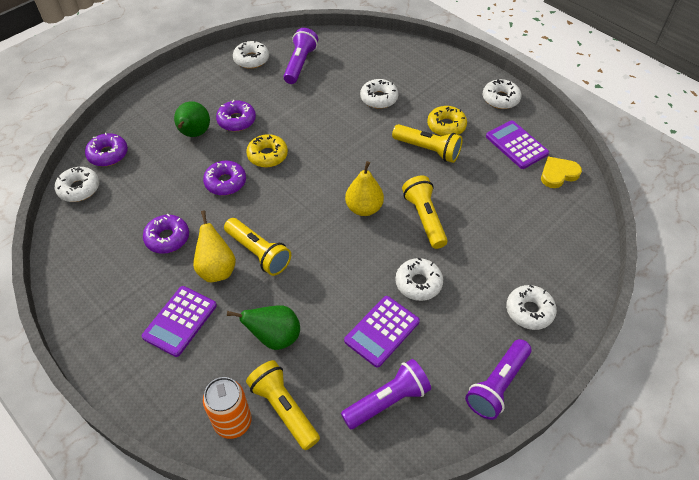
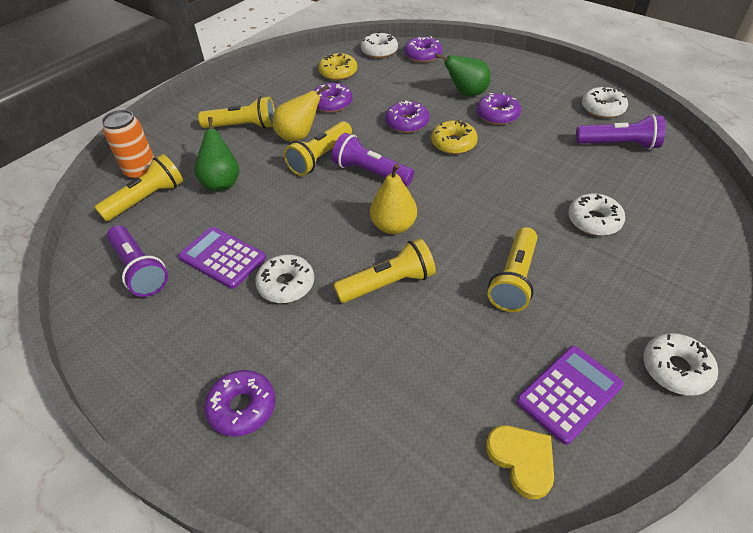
camera: 85 degrees right, 5 degrees down
purple calculator [142,286,217,357] -> yellow flashlight [198,96,275,129]
yellow donut [427,106,467,136] -> yellow donut moved to [318,53,357,80]
purple flashlight [465,339,531,420] -> purple flashlight moved to [332,133,414,186]
white donut [506,285,557,330] -> purple donut [205,370,276,436]

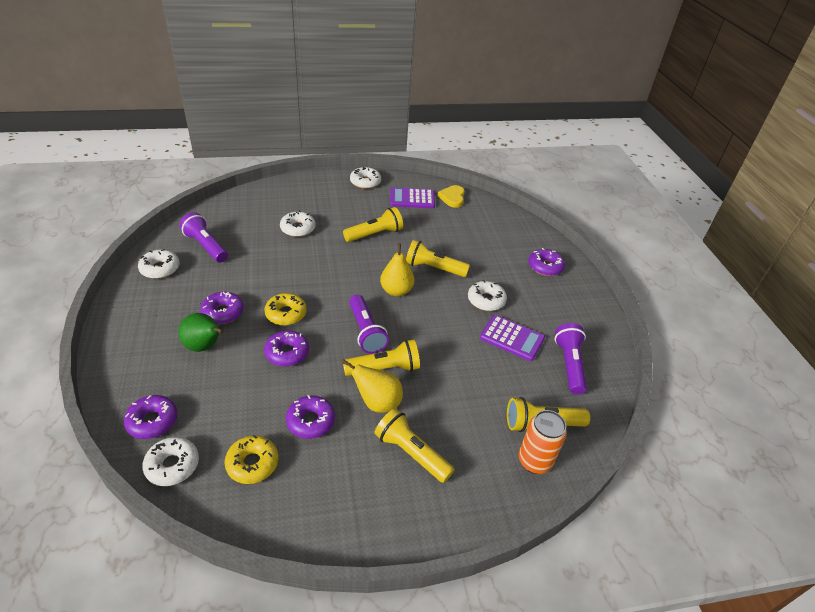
camera: 145 degrees left, 5 degrees down
purple calculator [178,227,266,289] -> purple calculator turned 45 degrees counterclockwise [480,315,545,361]
green pear [194,117,240,191] -> none

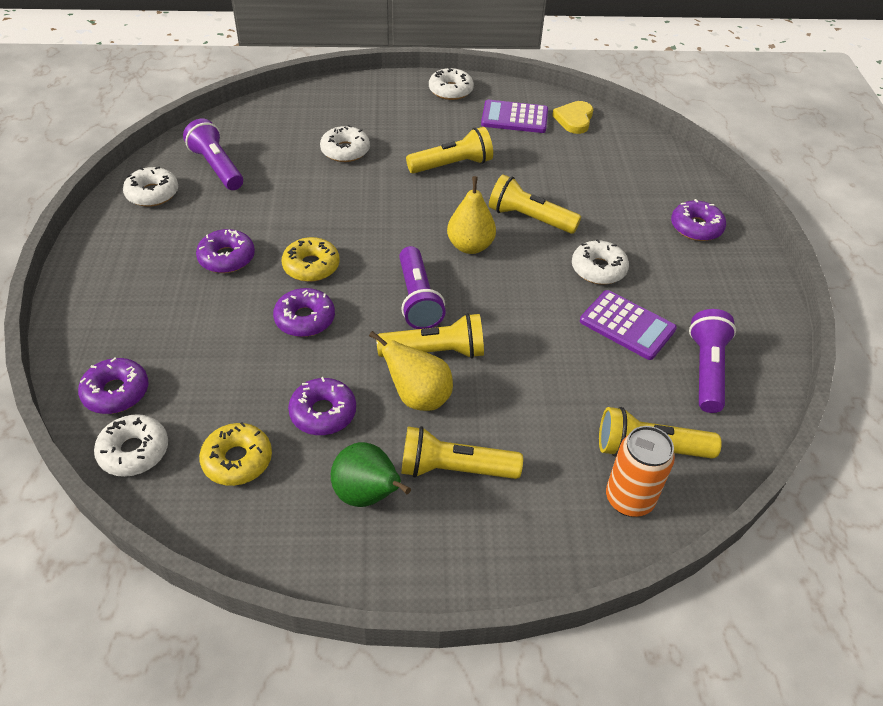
camera: 10 degrees right, 5 degrees up
green pear [178,313,224,352] -> green pear moved to [331,442,411,507]
yellow flashlight [375,408,455,483] -> yellow flashlight turned 45 degrees counterclockwise [401,426,523,479]

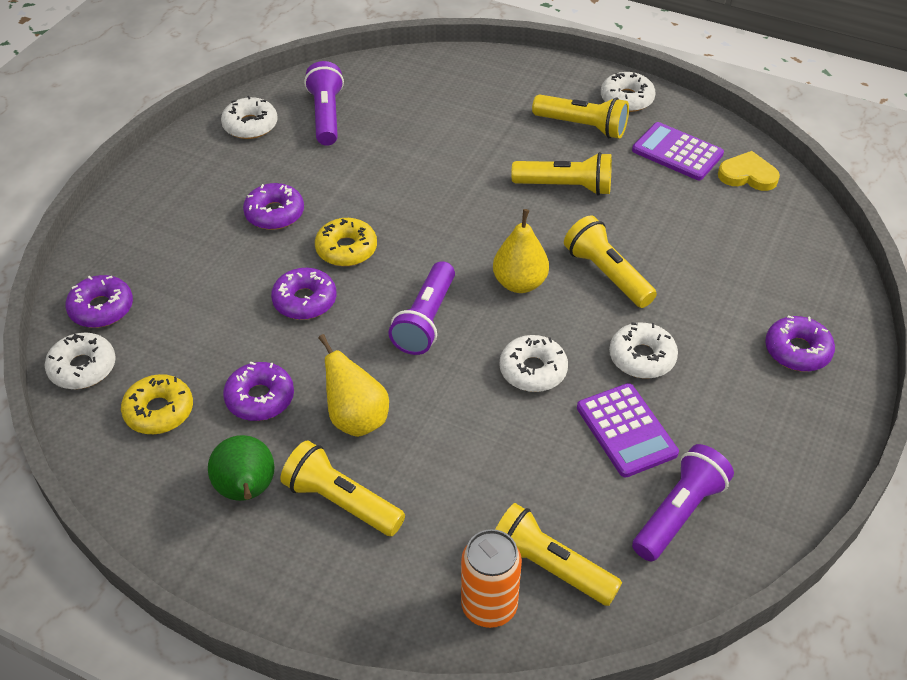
camera: 30 degrees right, 0 degrees up
white donut [320,125,370,162] -> white donut moved to [500,335,568,392]
yellow flashlight [376,313,484,359] -> yellow flashlight moved to [532,95,629,139]
yellow heart [552,101,593,134] -> yellow heart turned 60 degrees clockwise [718,151,780,191]

